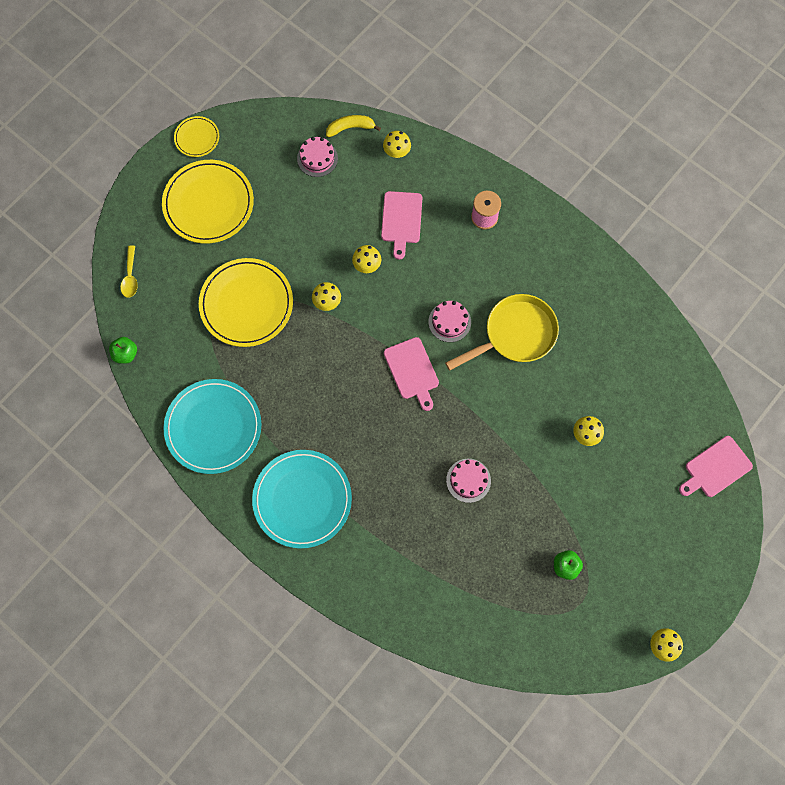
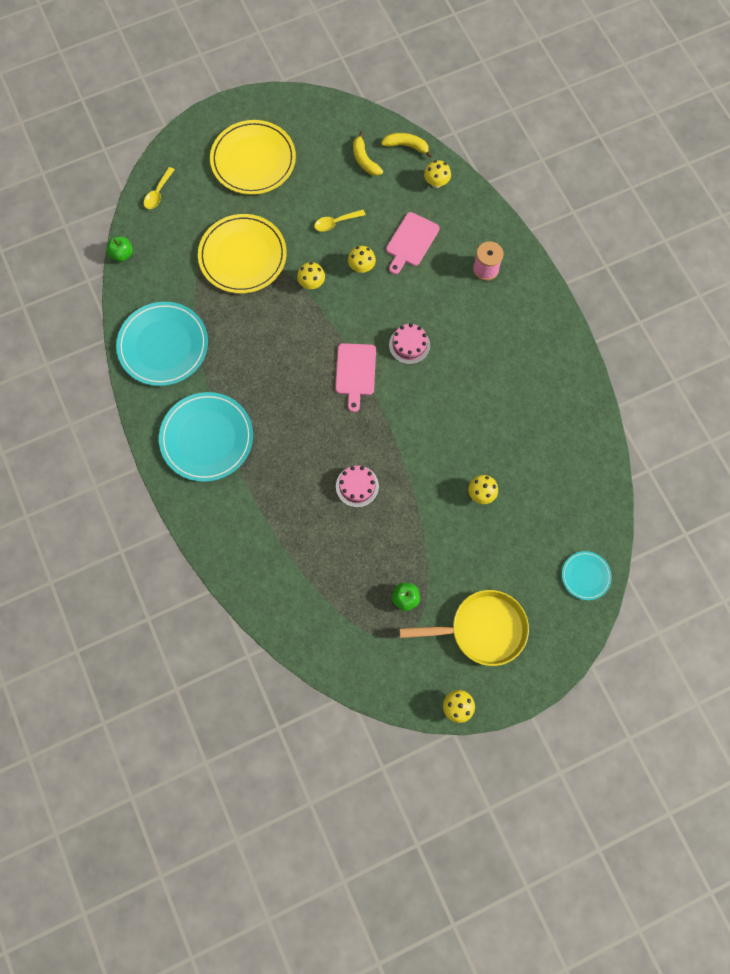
camera: 25 degrees right, 0 degrees up
yellow plate [174,116,219,157] -> none
pink cake [297,137,338,177] -> yellow banana [353,131,383,176]
yellow pan [445,294,559,370] -> yellow pan moved to [399,590,529,666]
pink cutting board [679,436,753,497] -> turquoise plate [562,551,612,600]
none -> yellow spoon [314,209,366,232]

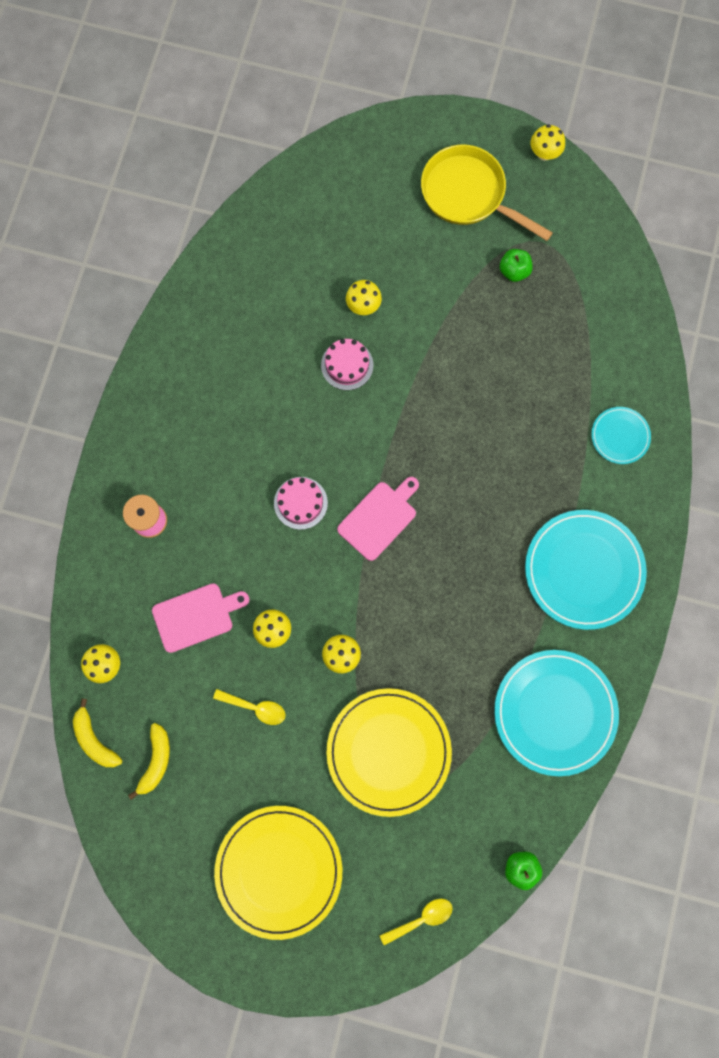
camera: 140 degrees left, 5 degrees up
pink cake [336,465,379,507] -> pink cake moved to [321,339,373,390]
turquoise plate [562,551,612,600] -> turquoise plate moved to [591,407,651,464]

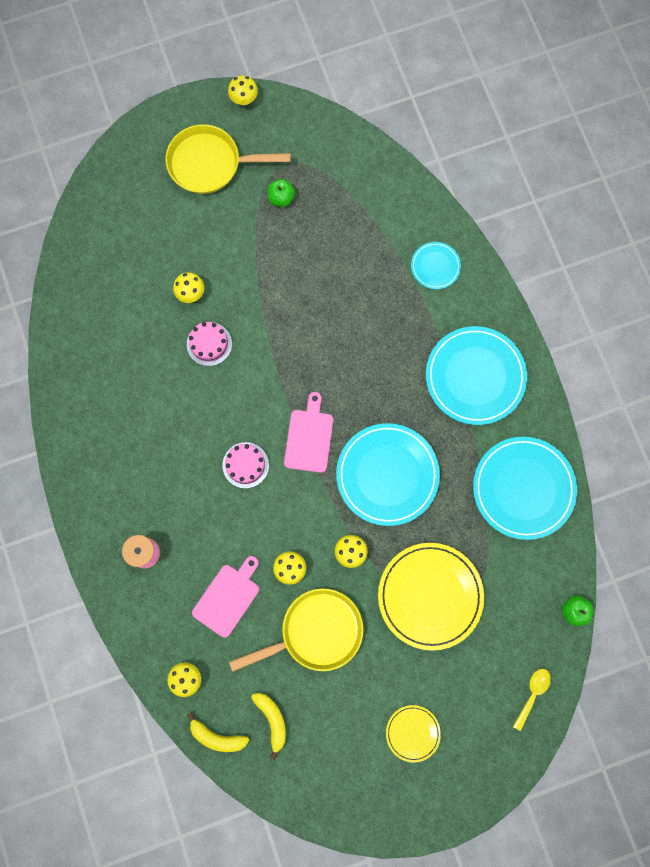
camera: 35 degrees left, 0 degrees up
yellow spoon [213,689,286,725] -> yellow pan [229,588,363,672]
yellow plate [214,806,342,940] -> yellow plate [386,705,441,763], size x0.51
none -> turquoise plate [336,423,440,526]

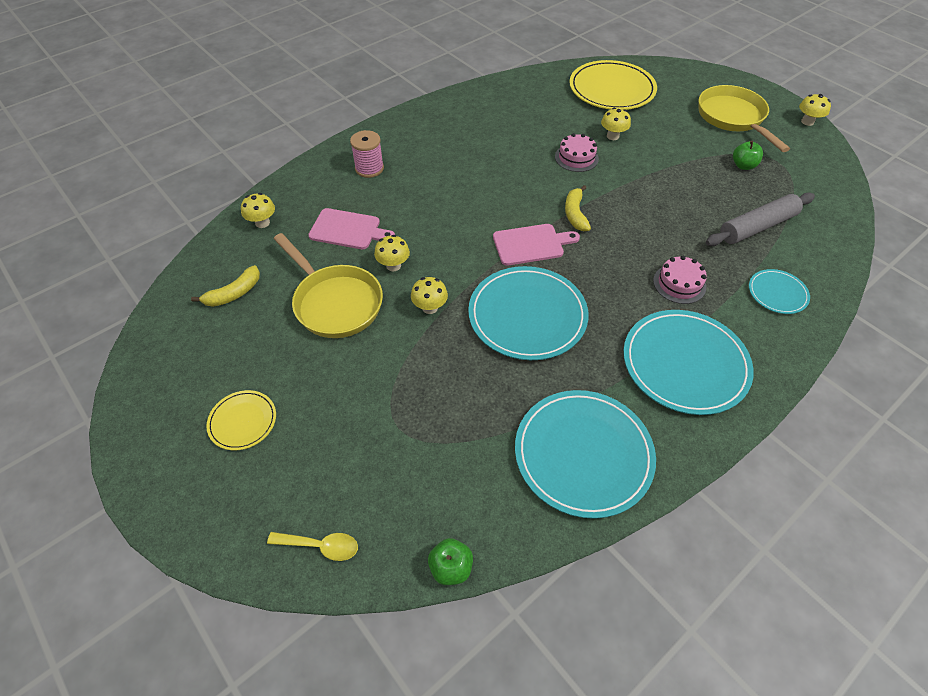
camera: 70 degrees right, 25 degrees down
yellow banana [188,712,249,752] -> yellow banana moved to [565,185,591,231]
pink cake [222,442,269,488] -> pink cake moved to [653,256,707,304]
yellow plate [378,543,484,651] -> yellow plate moved to [569,60,657,110]
none -> grey rolling pin [706,193,815,246]

